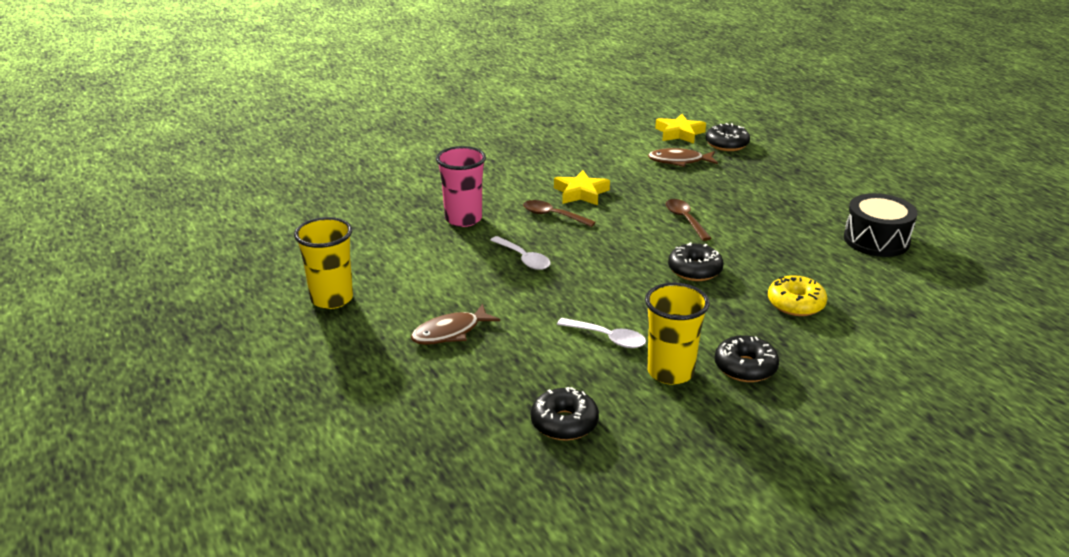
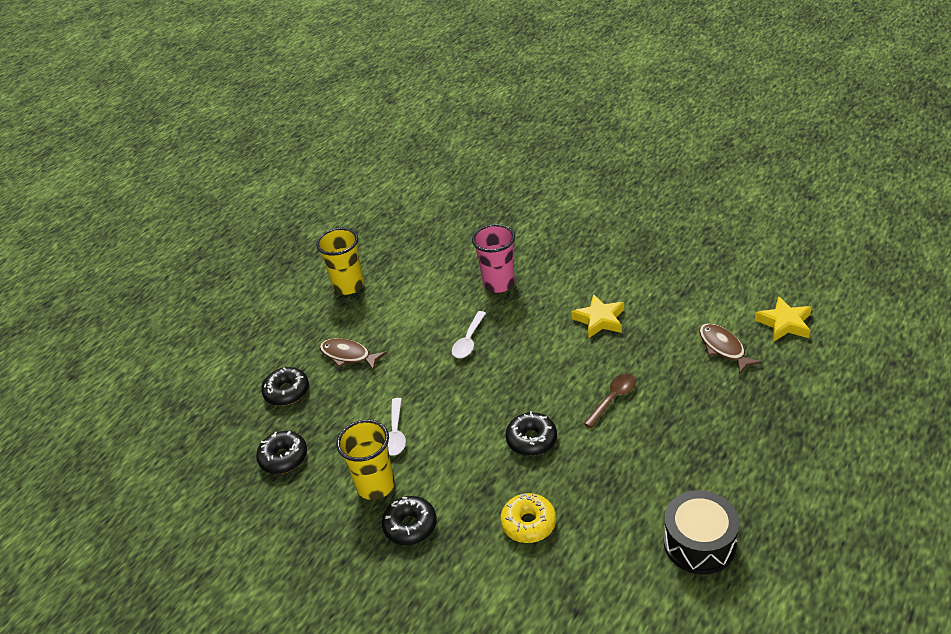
camera: 65 degrees right, 10 degrees up
brown spoon [523,200,596,227] -> none
black donut [706,123,750,151] -> black donut moved to [261,367,309,406]

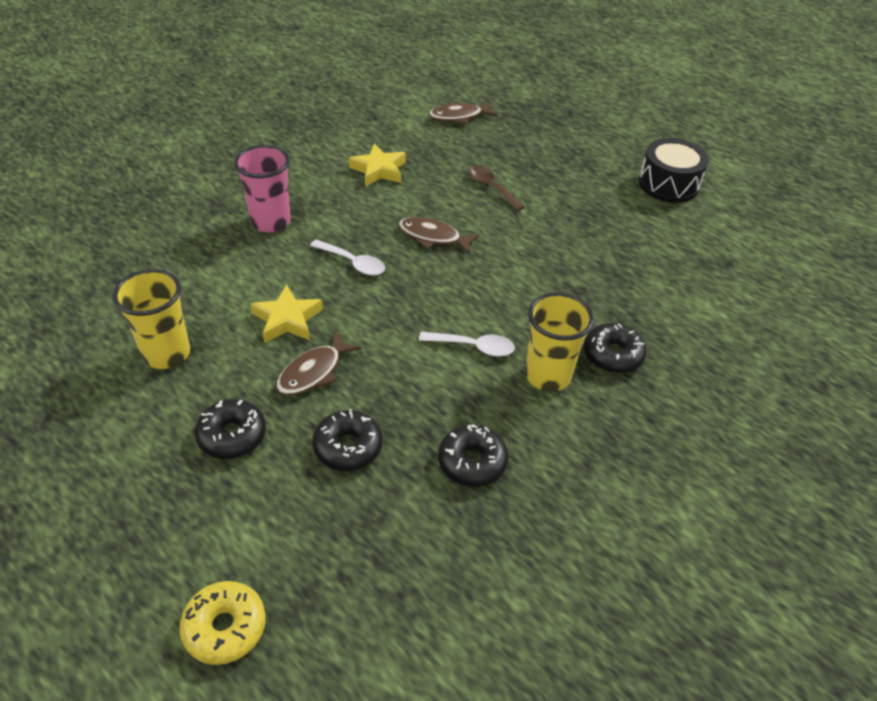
camera: 85 degrees left, 5 degrees up
yellow donut [500,493,556,543] -> yellow donut moved to [179,581,266,665]
black donut [505,411,557,456] -> black donut moved to [194,399,266,459]
yellow star [755,296,812,341] -> yellow star moved to [250,284,323,343]
none -> brown fish [398,217,480,254]

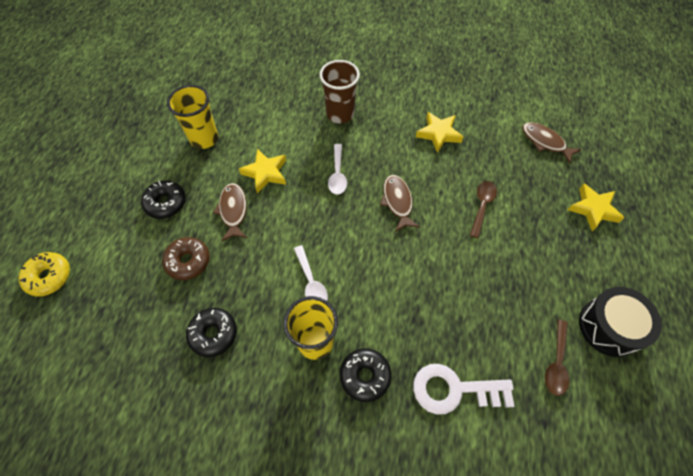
camera: 60 degrees right, 15 degrees up
pink cup [234,145,291,233] -> brown cup [319,60,360,124]
brown fish [276,331,361,396] -> brown fish turned 75 degrees clockwise [213,183,247,241]
black donut [312,409,383,471] -> brown donut [162,237,210,280]
none -> white key [413,364,515,415]
none -> brown spoon [545,320,569,396]
none -> yellow star [568,184,625,231]

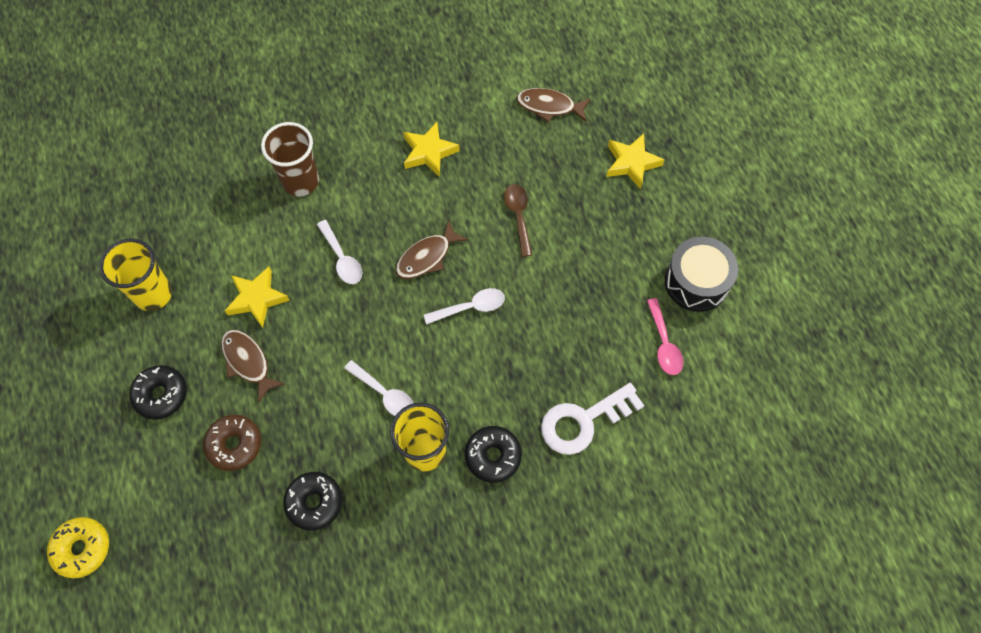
camera: 30 degrees left, 5 degrees up
brown fish [380,175,420,232] -> brown fish turned 90 degrees counterclockwise [396,221,468,279]
brown spoon [545,320,569,396] -> pink spoon [647,298,683,375]
none -> white spoon [424,288,505,325]

